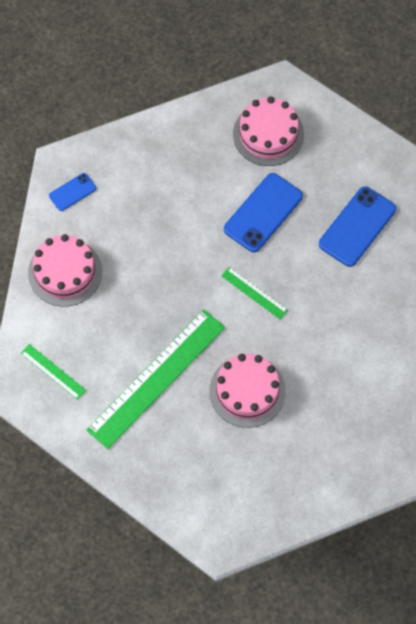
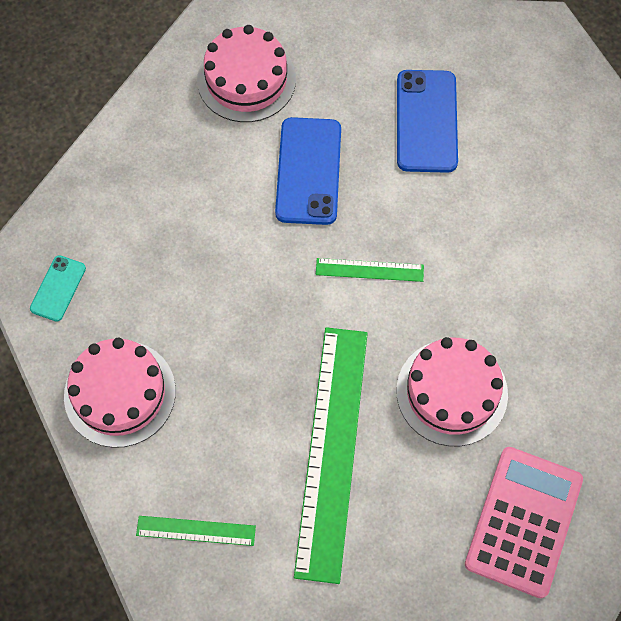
camera: 35 degrees left, 0 degrees up
blue phone [49,173,96,211] -> turquoise phone [30,255,86,322]
none -> pink calculator [465,447,583,598]

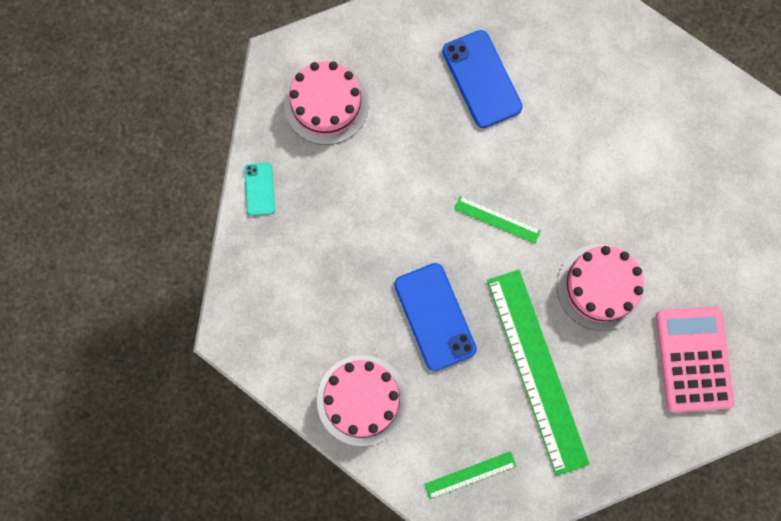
camera: 25 degrees left, 10 degrees up
turquoise phone [30,255,86,322] -> turquoise phone moved to [245,163,275,216]
blue phone [275,117,341,225] -> blue phone moved to [394,263,477,371]
green ruler [316,258,424,282] -> green ruler turned 45 degrees clockwise [454,196,541,244]

